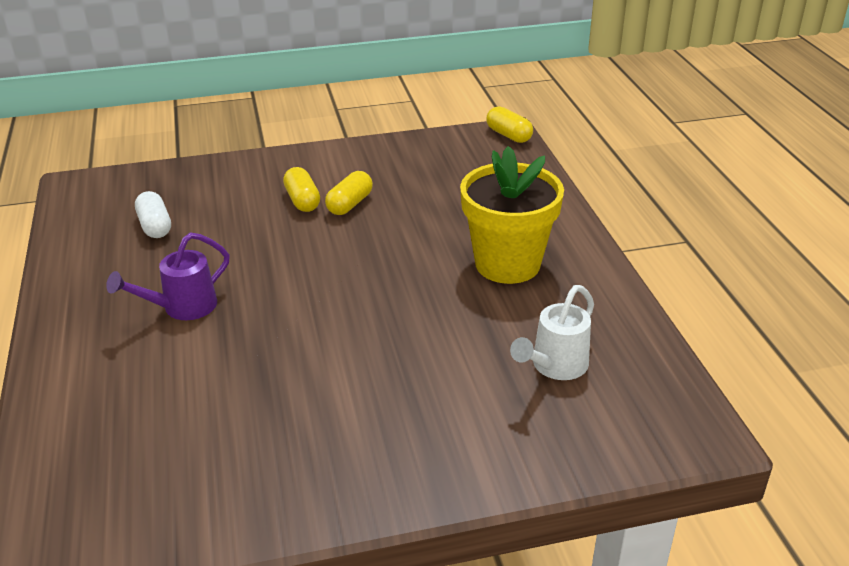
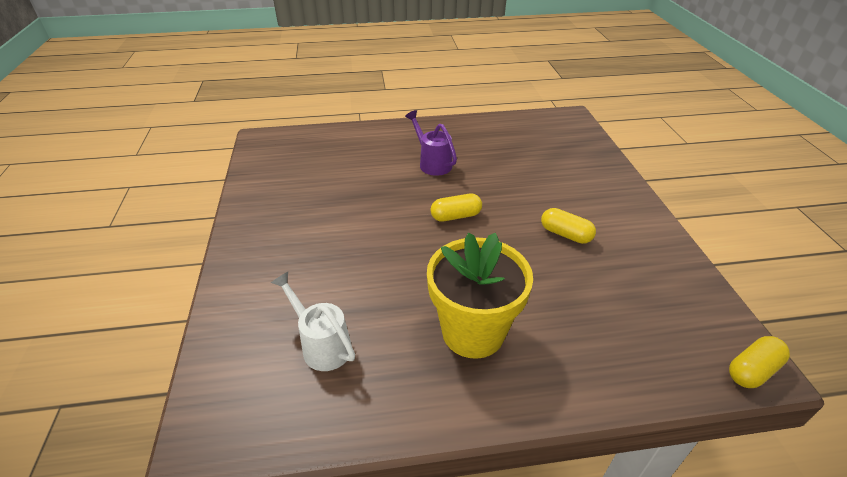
camera: 95 degrees right, 5 degrees up
white capsule [135,191,171,238] -> none
yellow capsule [283,167,320,212] -> yellow capsule moved to [430,193,482,222]

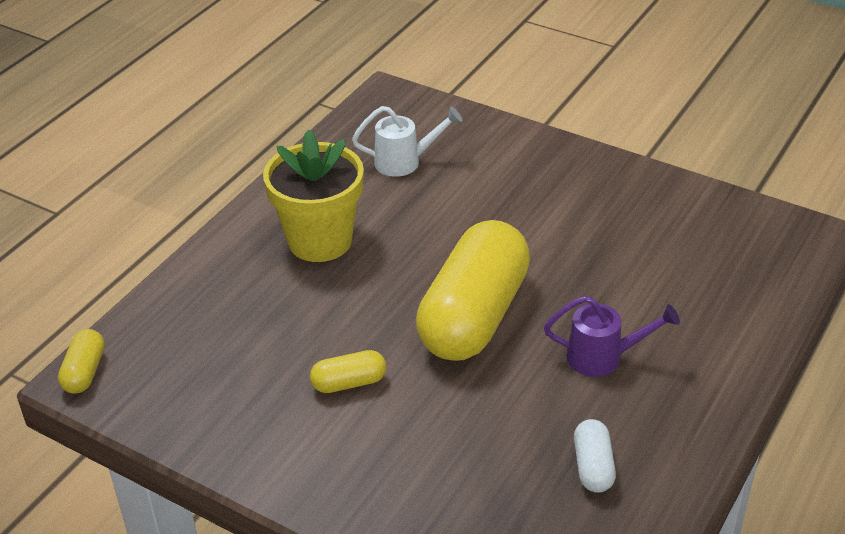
camera: 130 degrees right, 0 degrees up
yellow capsule [430,193,482,222] -> yellow capsule [416,220,530,361], size x2.38
none -> white capsule [574,419,616,493]

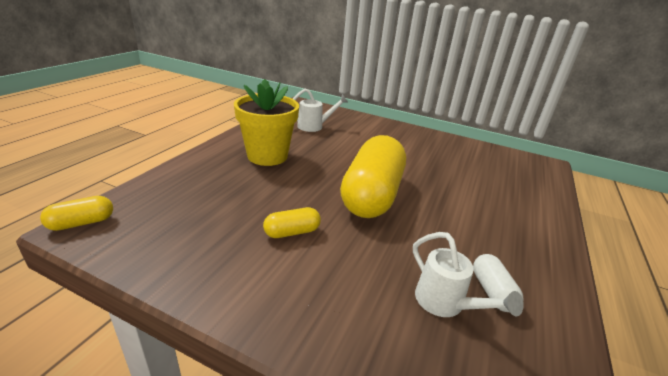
camera: 10 degrees left, 10 degrees down
yellow capsule [58,329,105,394] -> yellow capsule turned 60 degrees clockwise [40,196,113,231]
purple watering can [544,296,680,377] -> none
none -> white watering can [413,232,524,317]

